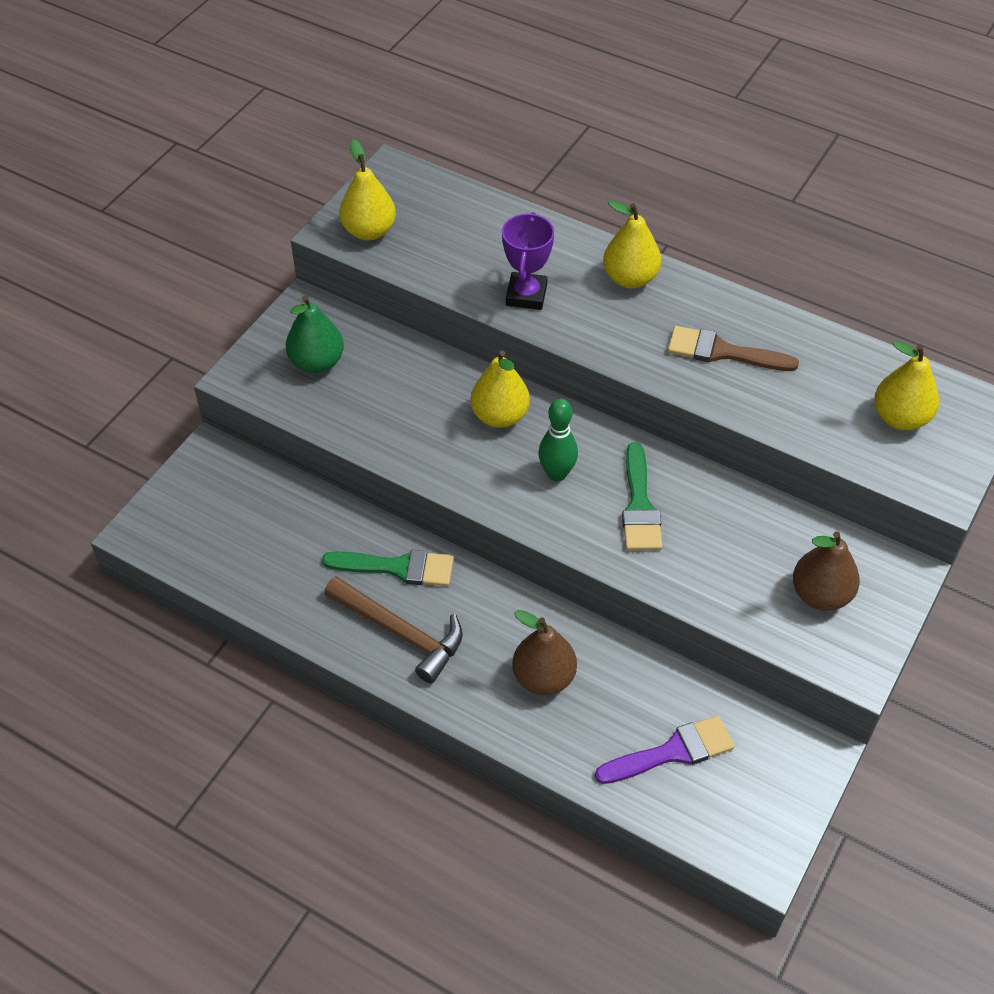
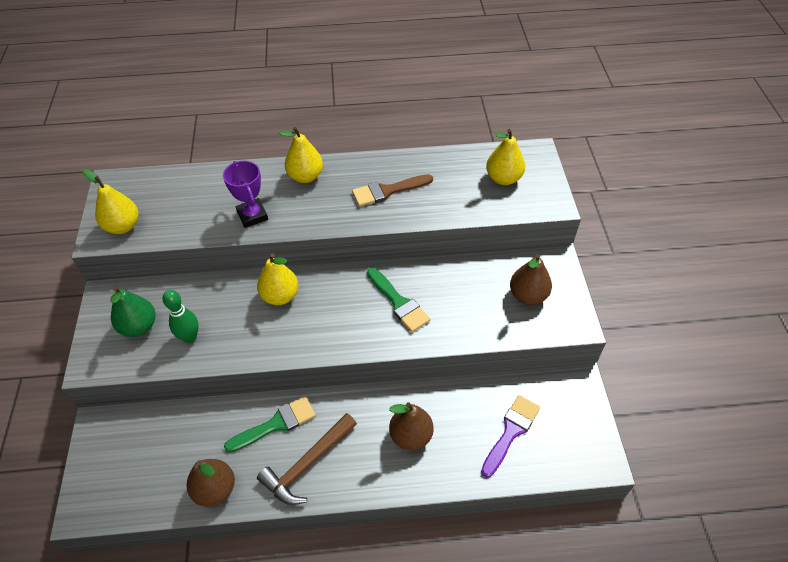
camera: 35 degrees left, 0 degrees up
brown hammer [324,576,463,684] -> brown hammer turned 135 degrees clockwise [257,413,357,505]
green bowling pin [538,399,578,482] -> green bowling pin moved to [162,290,199,343]
none -> brown pear [187,459,235,507]

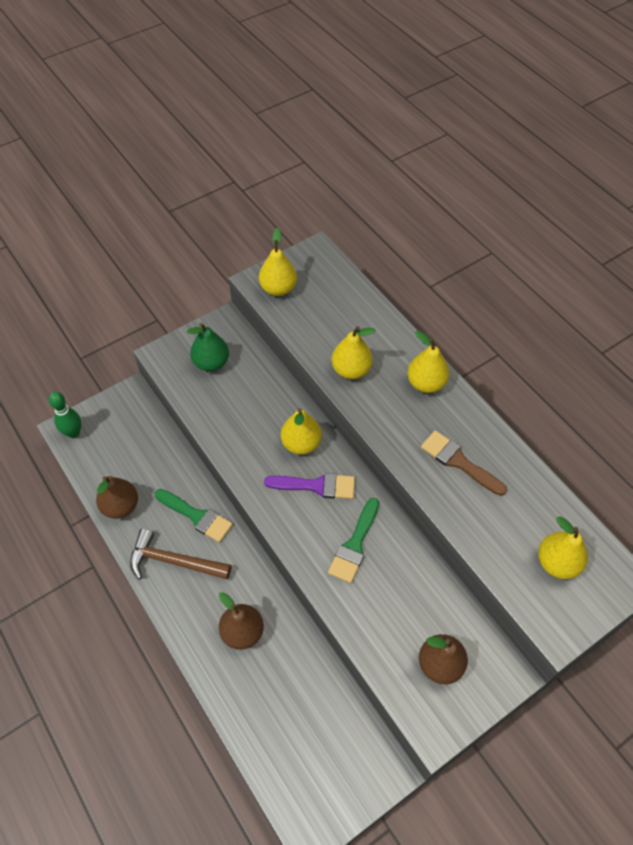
camera: 60 degrees right, 5 degrees up
green bowling pin [162,290,199,343] -> green bowling pin moved to [49,392,81,438]
purple trophy [223,161,268,228] -> yellow pear [331,326,376,379]
purple brush [481,395,540,478] -> purple brush moved to [264,473,355,499]

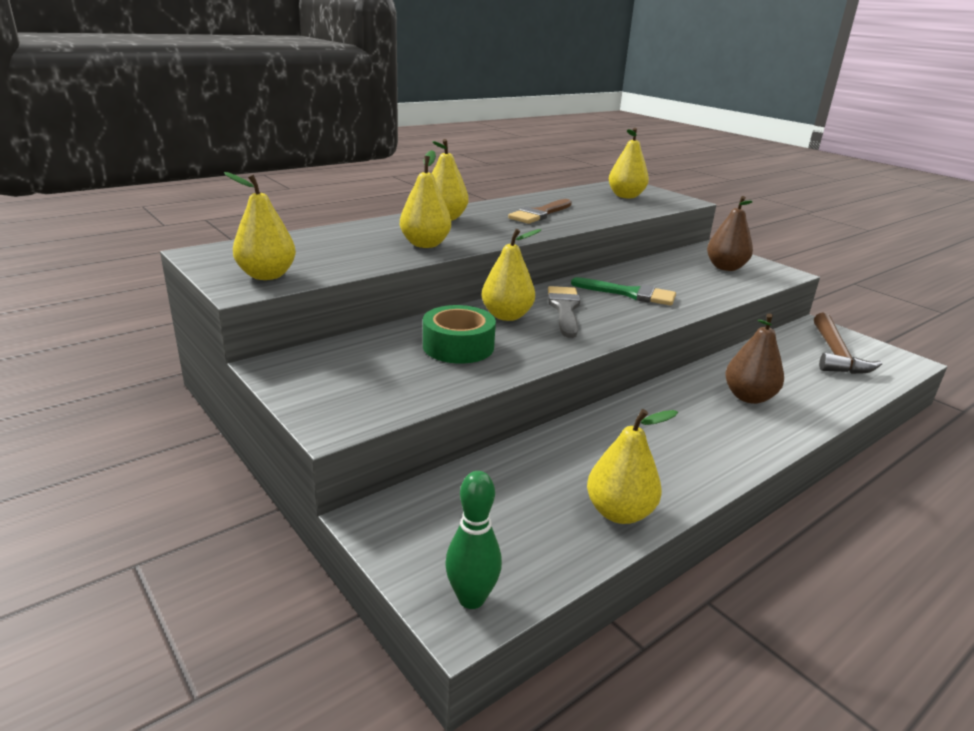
camera: 95 degrees left, 30 degrees down
brown pear [96,476,138,519] -> yellow pear [587,409,678,524]
brown hammer [130,528,231,580] -> brown hammer moved to [814,312,882,374]
green brush [155,489,233,543] -> none
green pear [187,323,229,371] -> none
purple brush [264,473,355,499] -> grey brush [548,286,580,338]
none -> green tape [423,305,496,364]

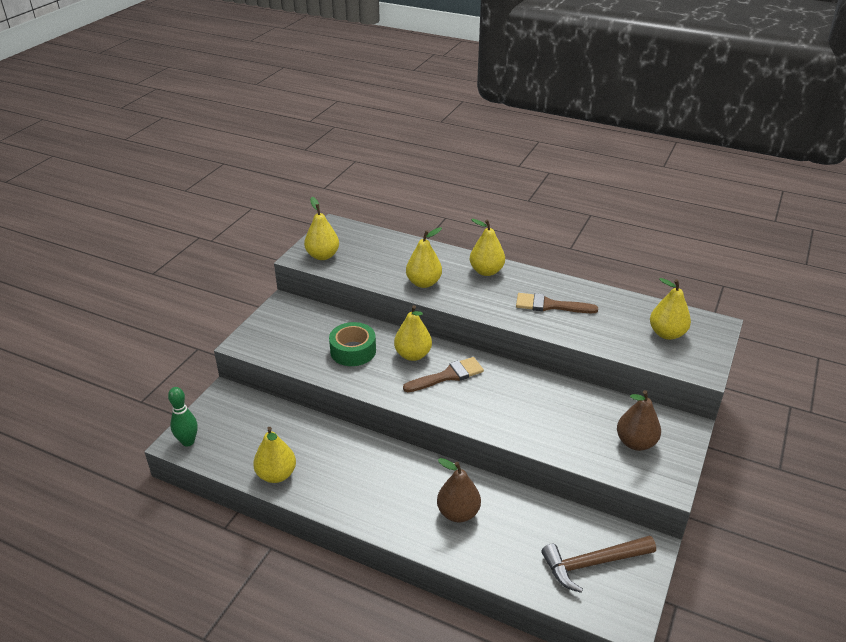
camera: 65 degrees right, 10 degrees up
grey brush [548,286,580,338] -> brown brush [403,357,484,392]
green brush [571,277,676,305] -> none

